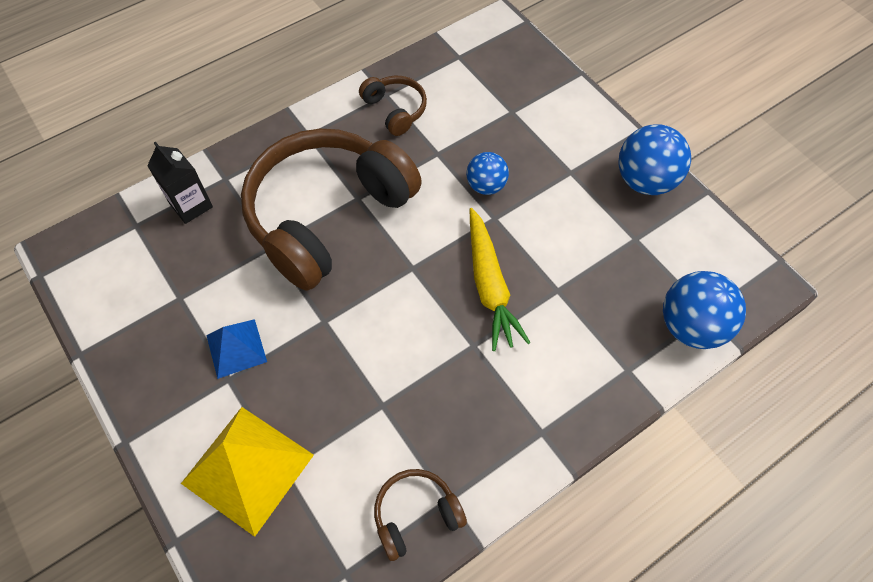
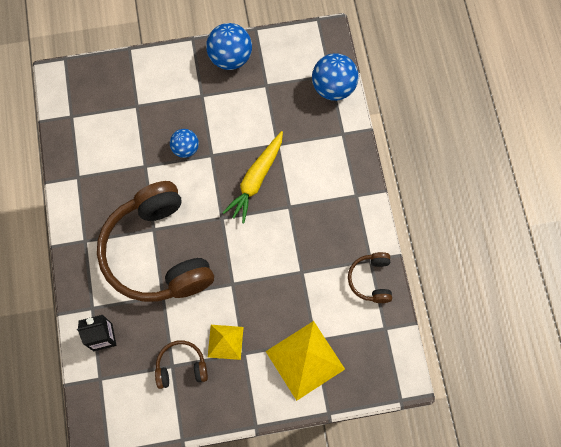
camera: 65 degrees left, 10 degrees up
blue pyramid [206,319,267,379] -> yellow pyramid [208,325,244,360]
brown headphones [359,76,427,136] -> brown headphones moved to [155,340,208,389]
yellow carrot [470,208,531,351] -> yellow carrot turned 105 degrees clockwise [222,131,283,223]

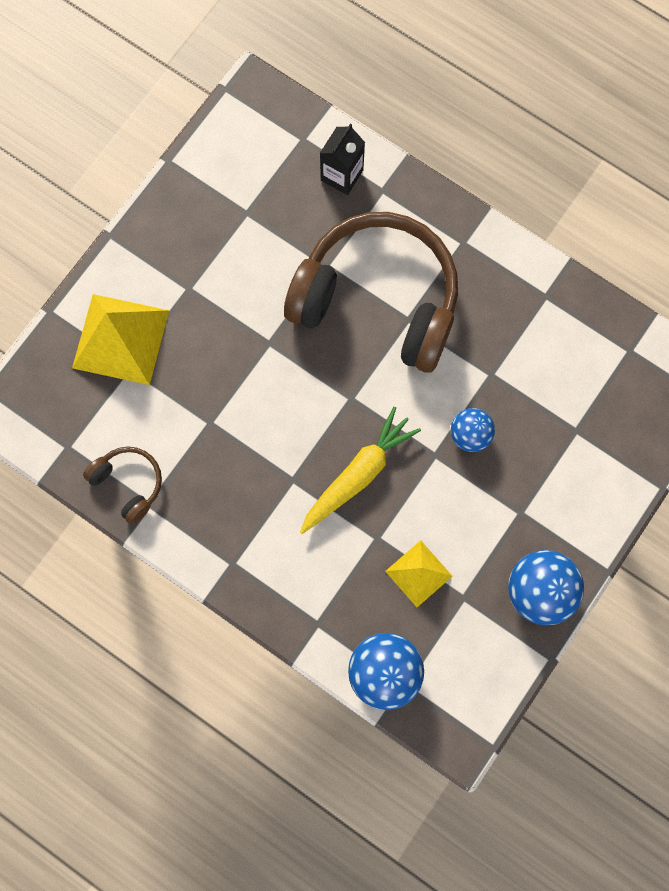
camera: 135 degrees right, 5 degrees up
brown headphones [155,340,208,389] -> none
yellow pyramid [208,325,244,360] -> yellow pyramid moved to [385,540,452,607]
yellow carrot [222,131,283,223] -> yellow carrot turned 60 degrees clockwise [300,407,421,534]

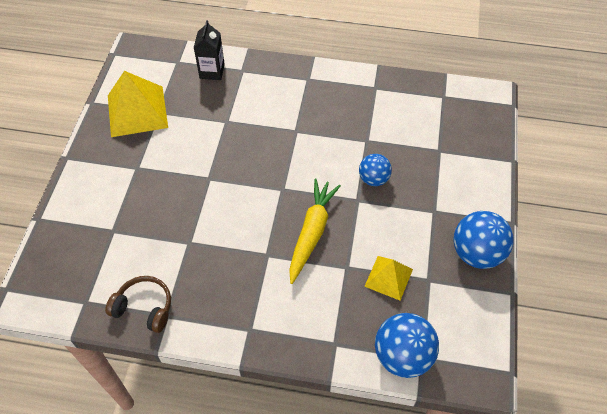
camera: 25 degrees left, 20 degrees down
yellow pyramid [72,294,169,385] -> yellow pyramid moved to [108,71,168,137]
brown headphones [284,212,458,373] -> none

